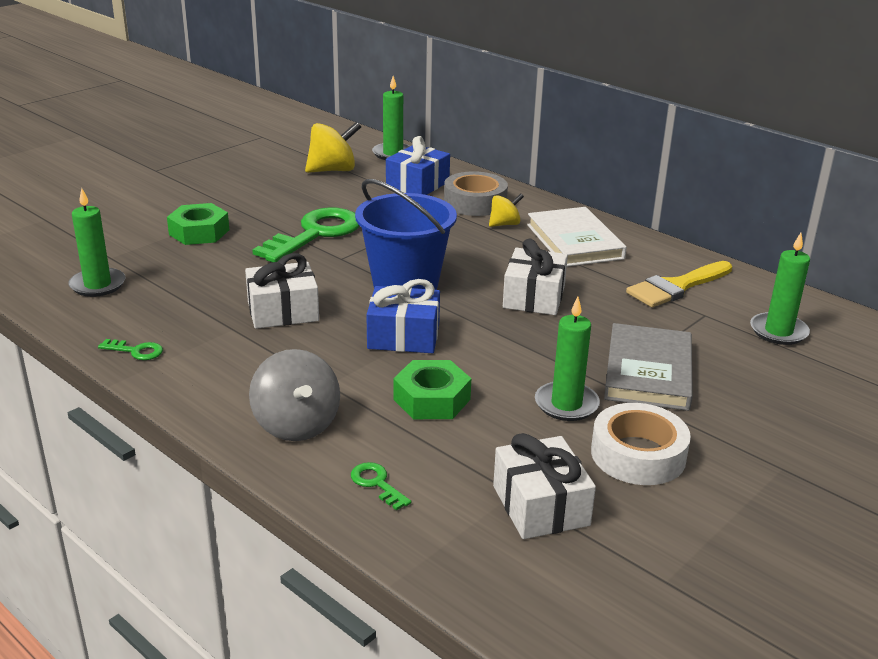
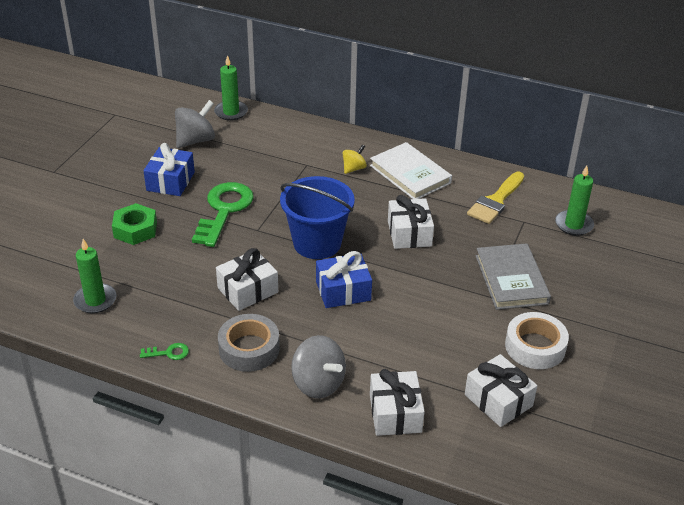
camera: 20 degrees left, 10 degrees up
yellow spinning top [305,121,361,173] -> grey spinning top [175,100,215,148]
green key [351,462,411,511] -> white gift [370,369,425,436]
blue gift [386,136,450,195] -> blue gift moved to [144,143,195,196]
green nut [393,360,471,419] -> none
grey tape [444,171,508,216] -> grey tape moved to [218,314,280,372]
green candle [535,297,600,421] -> none

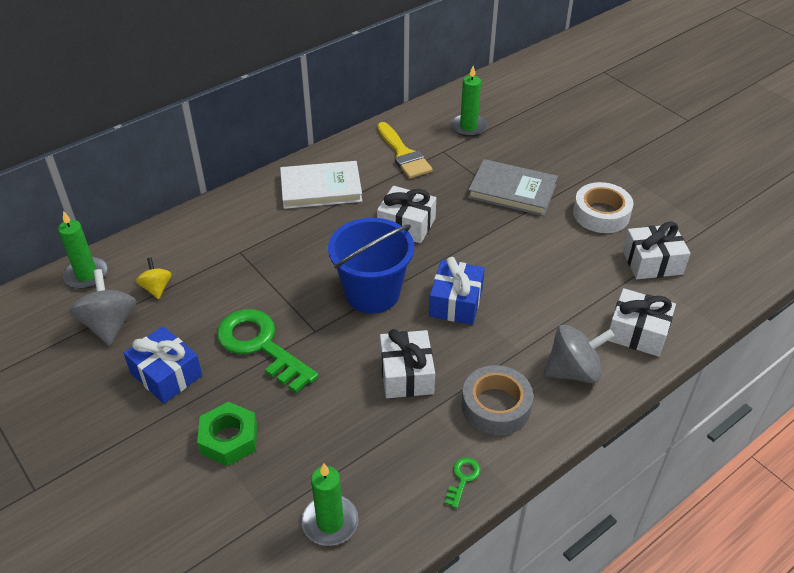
camera: 60 degrees left, 5 degrees up
yellow spinning top [342,144,367,174] -> yellow spinning top moved to [136,257,172,299]

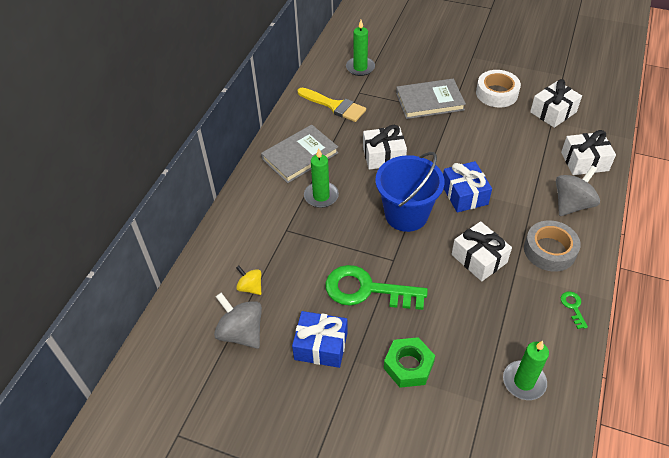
camera: 30 degrees left, 5 degrees up
green candle [58,211,108,289] -> green candle moved to [304,149,339,208]
white book [280,161,362,209] -> grey book [261,125,339,183]

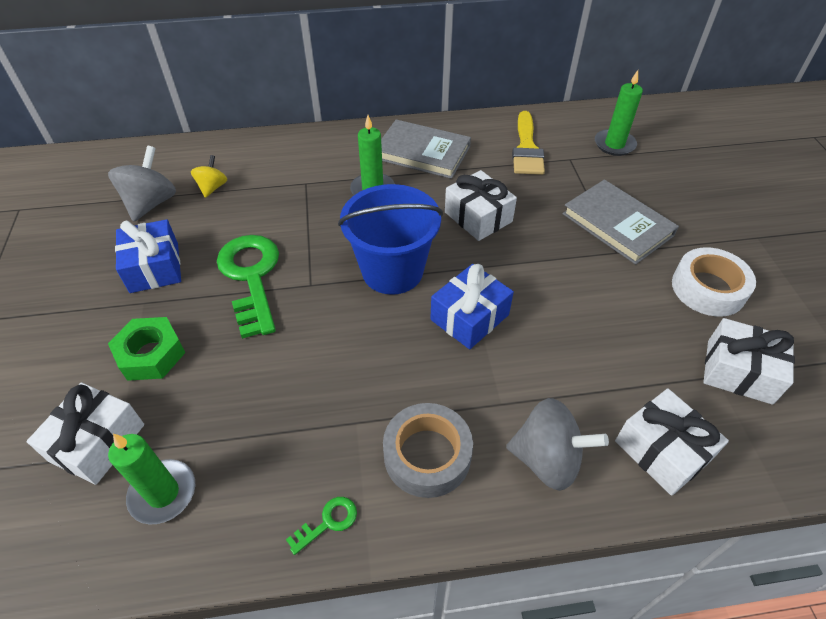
camera: 60 degrees right, 0 degrees up
white gift [452,221,512,281] -> white gift moved to [26,382,144,485]

